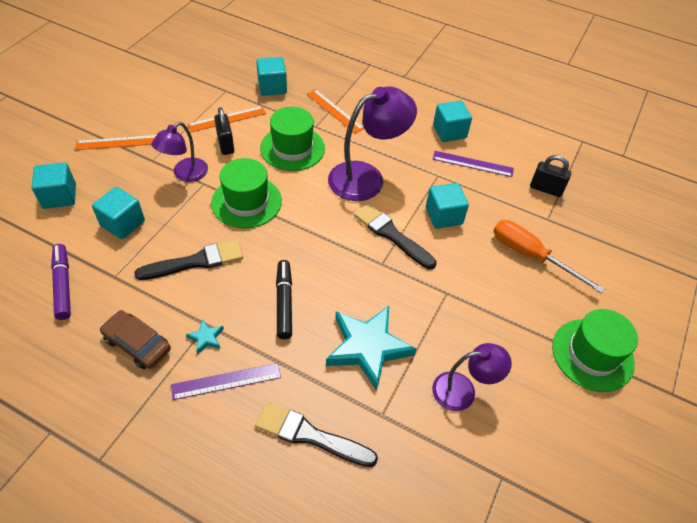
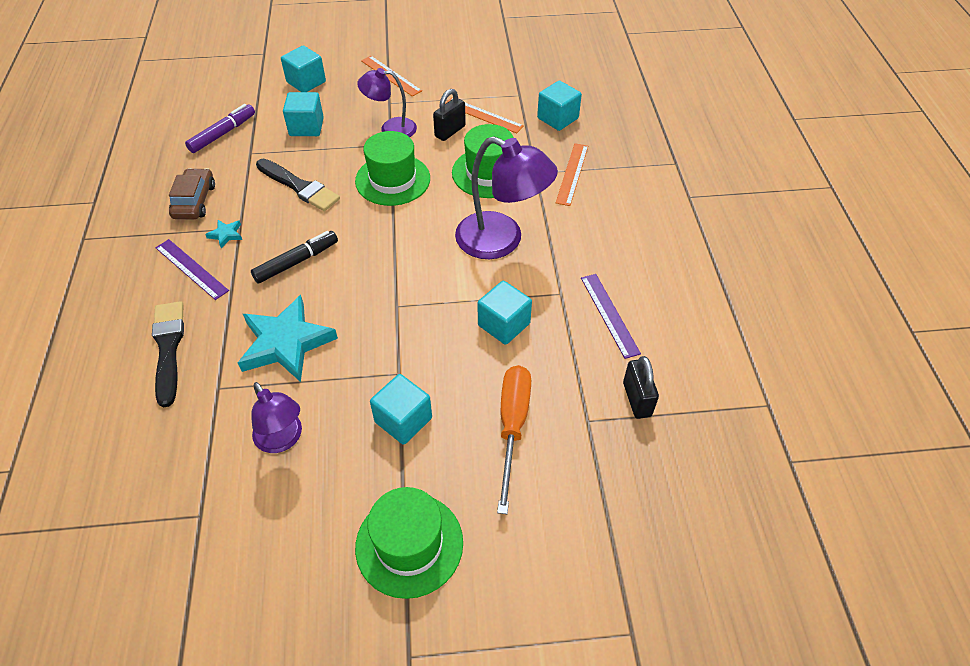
camera: 60 degrees right, 0 degrees up
black brush [354,203,436,269] -> none
turquoise cube [433,101,472,142] -> turquoise cube moved to [370,374,432,445]

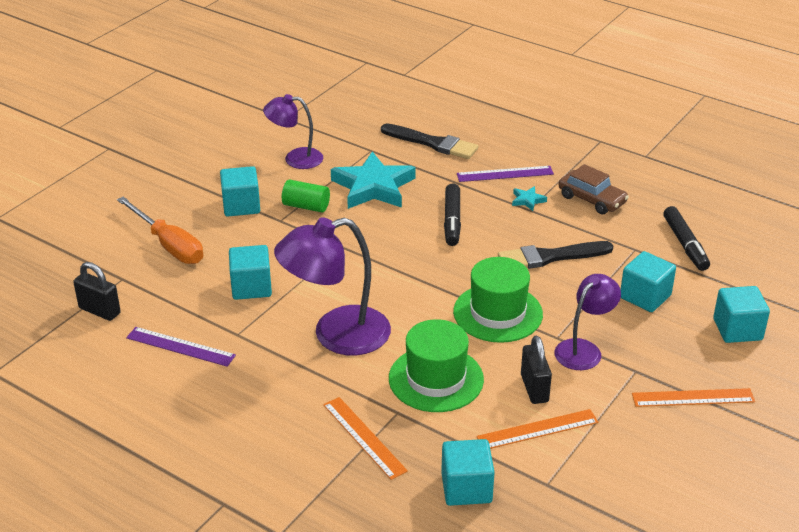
camera: 130 degrees right, 15 degrees down
purple marker [185,104,255,153] -> black marker [663,206,710,271]
green hat [355,487,463,599] -> none
none -> green cylinder [282,179,330,213]

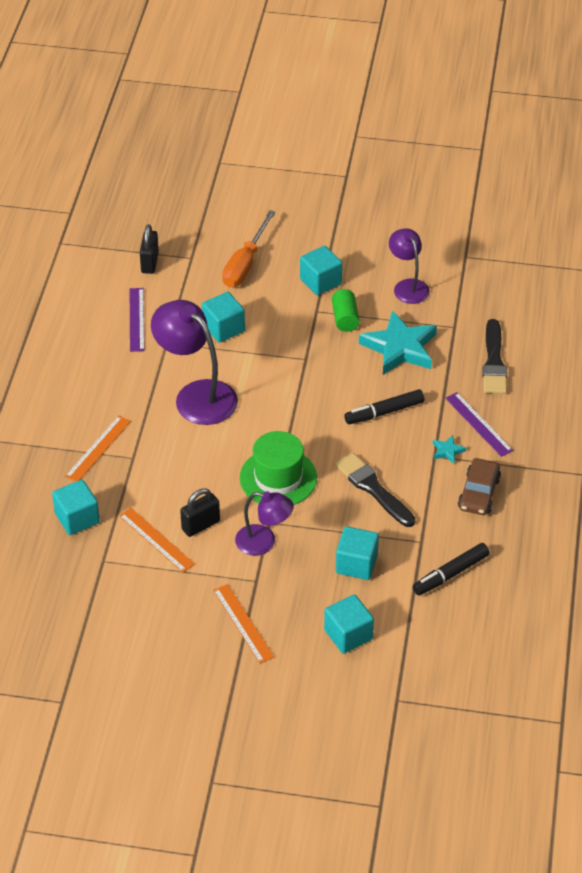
camera: 65 degrees right, 10 degrees up
green hat [389,319,484,412] -> none

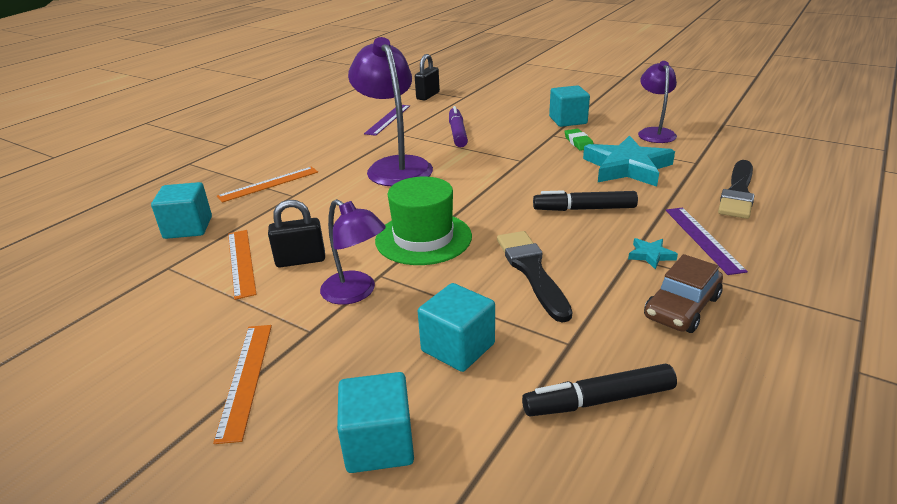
camera: 25 degrees right, 15 degrees down
turquoise cube [202,292,245,343] -> purple marker [449,106,468,147]
orange screwdriver [222,210,276,287] -> none
green cylinder [332,289,360,332] -> green eraser [564,129,593,151]

